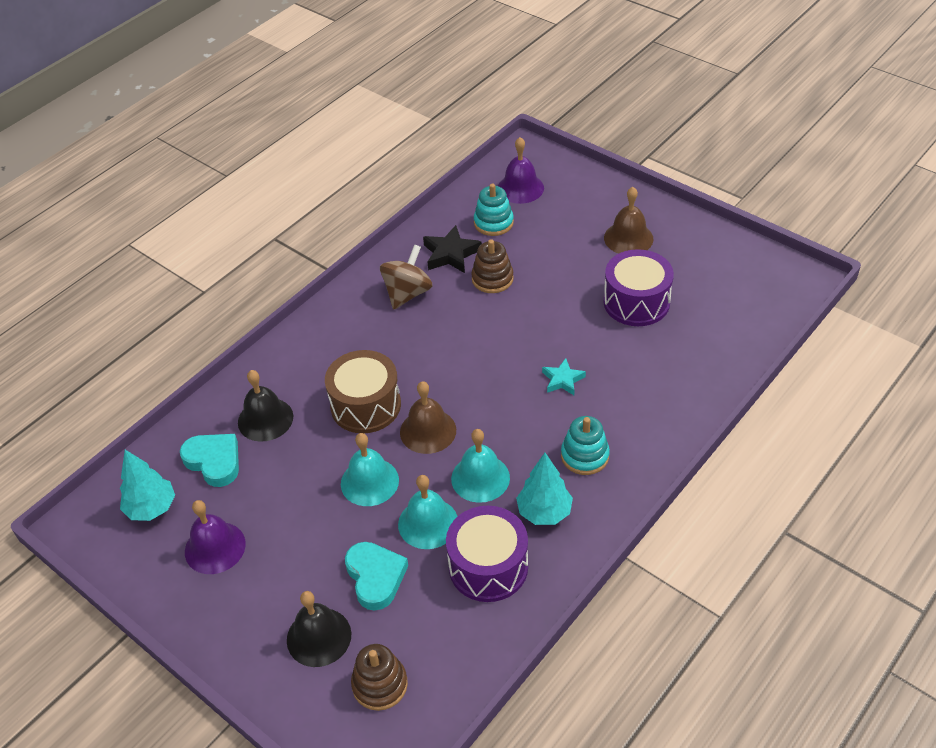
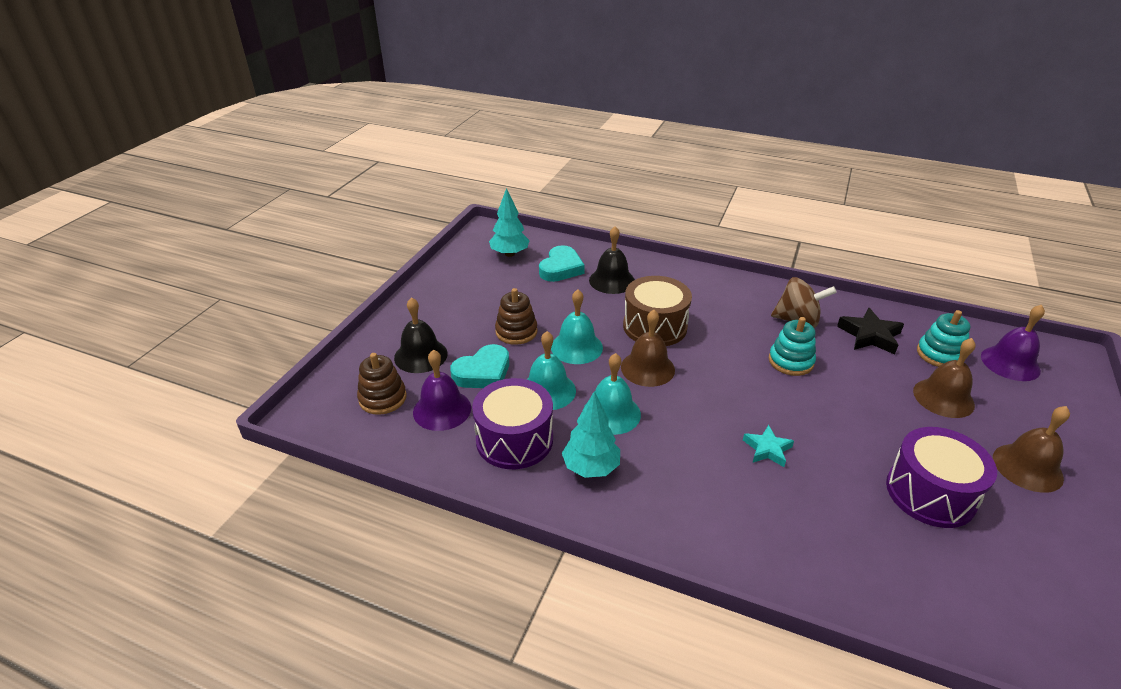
camera: 70 degrees right, 10 degrees down
purple bell [185,500,246,574] -> purple bell moved to [413,350,471,431]
brown stacking toy [471,239,514,293] -> brown stacking toy moved to [495,288,538,345]
turquoise stacking toy [561,416,610,475] -> turquoise stacking toy moved to [769,317,816,376]
none -> brown bell [913,338,976,418]

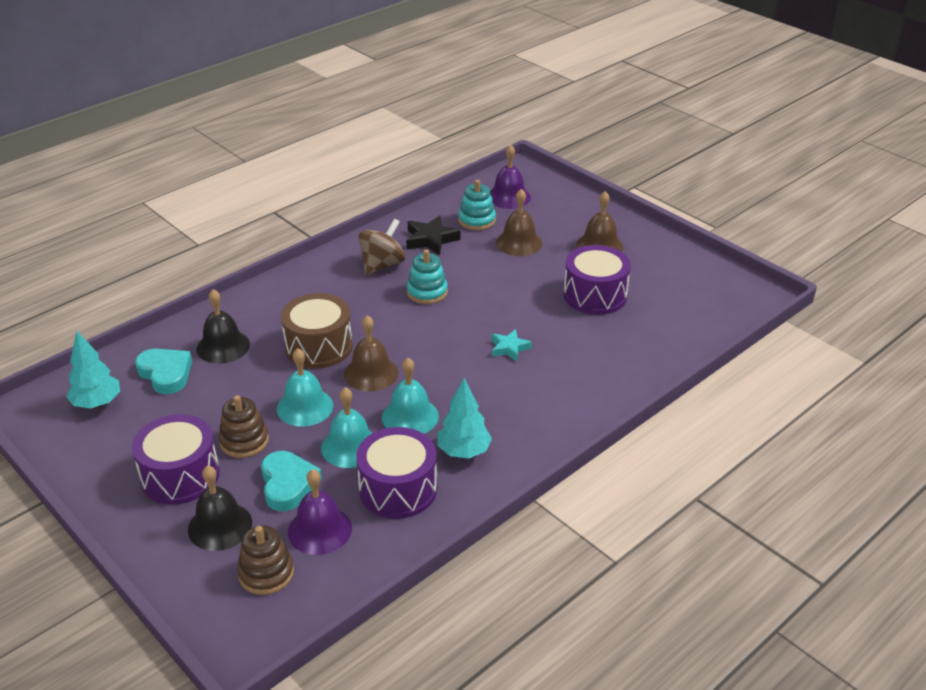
camera: 65 degrees left, 0 degrees up
none -> purple drum [132,414,220,505]

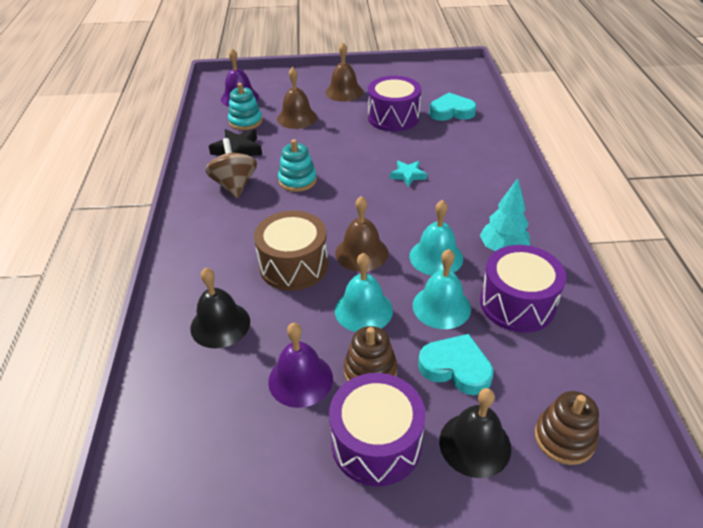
camera: 50 degrees left, 5 degrees up
turquoise tree [66,331,120,409] -> none
turquoise heart [135,349,192,394] -> turquoise heart moved to [429,93,476,121]
purple bell [288,469,352,555] -> purple bell moved to [268,323,333,408]

